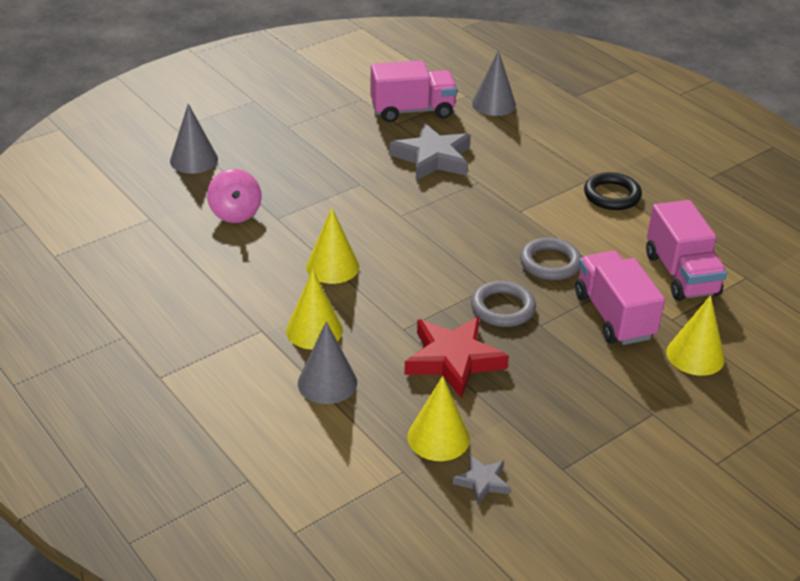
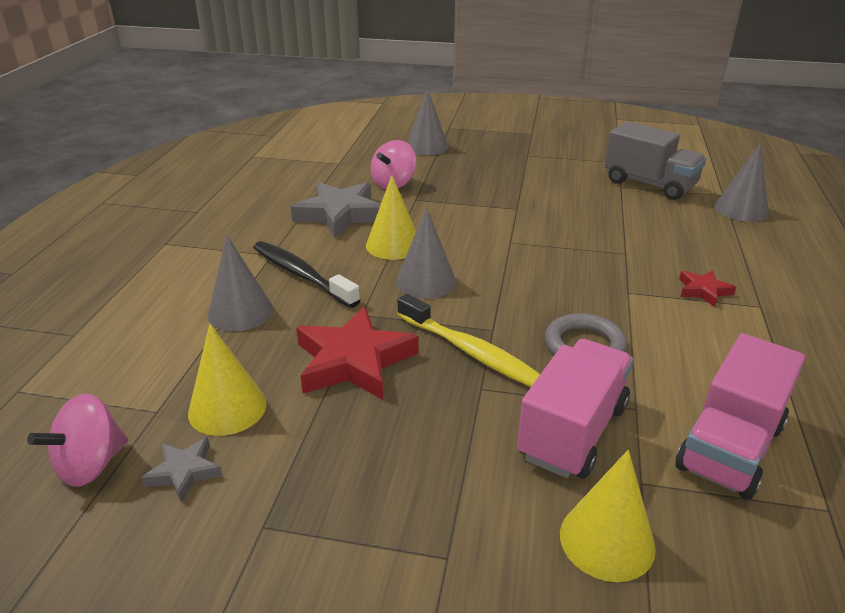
camera: 50 degrees right, 5 degrees down
yellow cone [286,270,343,350] -> black toothbrush [253,241,361,308]
pink truck [370,60,457,122] -> grey truck [605,122,706,200]
grey star [389,123,471,180] -> grey star moved to [291,182,381,238]
grey ring [471,281,536,327] -> yellow toothbrush [397,294,540,387]
black ring [584,172,642,210] -> none
none -> pink spinning top [27,394,128,487]
none -> grey cone [396,207,456,299]
none -> red star [679,270,736,307]

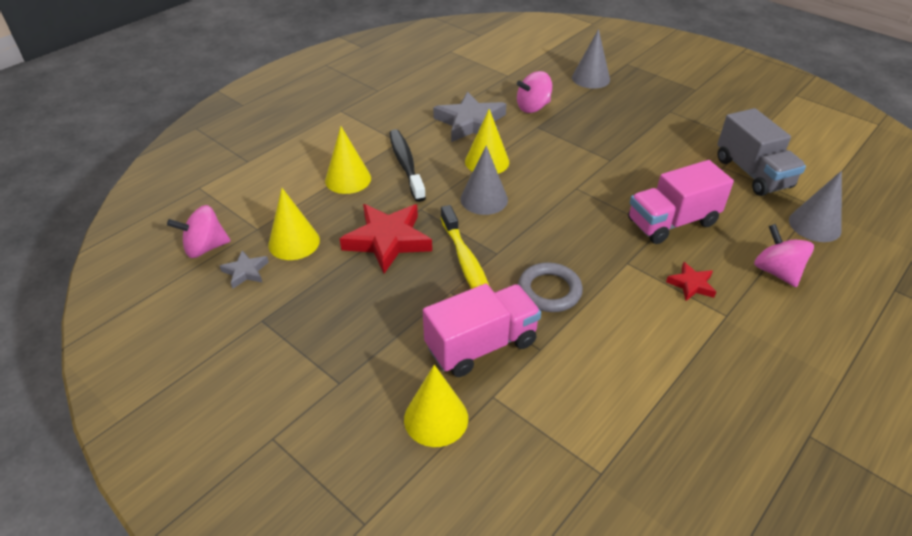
camera: 30 degrees right, 10 degrees up
grey cone [207,235,273,331] -> yellow cone [325,126,371,194]
pink truck [675,333,805,500] -> pink truck moved to [628,160,734,244]
none -> pink spinning top [754,224,814,287]

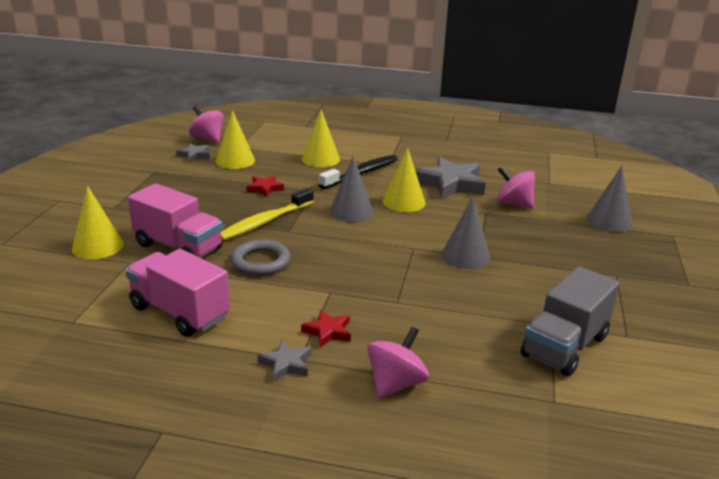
camera: 60 degrees right, 15 degrees down
red star [340,204,432,273] -> red star [246,175,284,197], size x0.50
pink truck [628,160,734,244] -> pink truck moved to [125,249,230,337]
grey cone [789,171,842,242] -> grey cone moved to [441,197,490,269]
none -> grey star [258,340,312,381]

